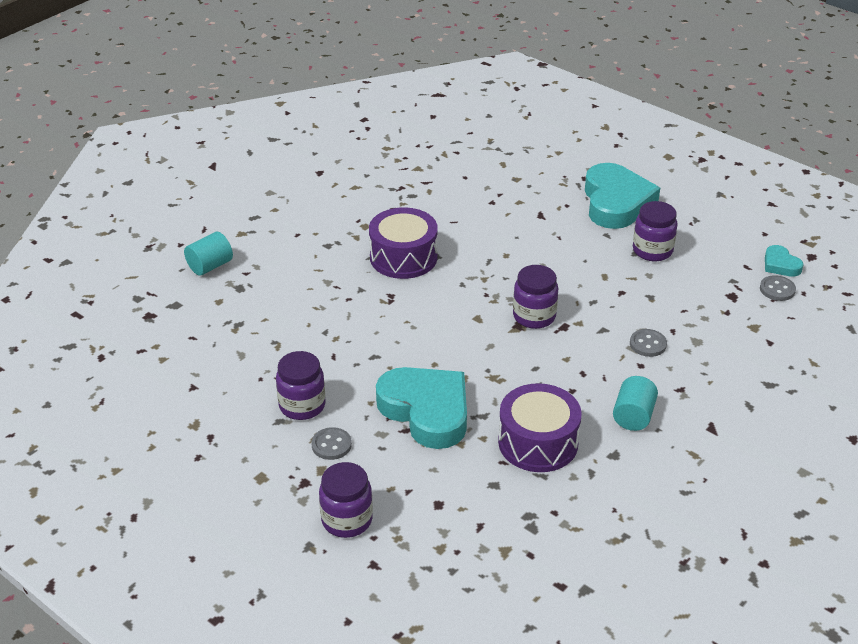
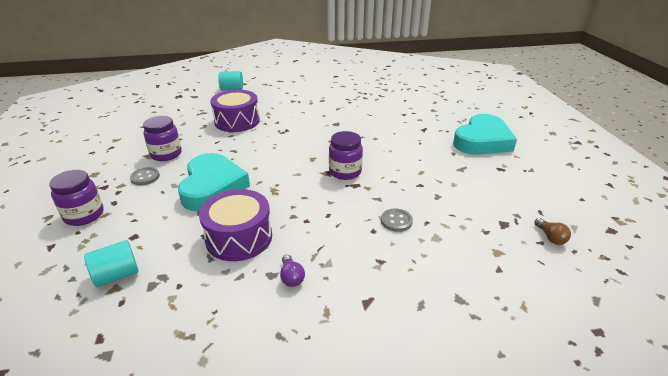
camera: 40 degrees right, 5 degrees down
purple drum [369,207,438,279] -> purple drum moved to [210,90,260,132]
turquoise cylinder [613,376,658,431] -> turquoise cylinder moved to [84,240,139,287]
purple jar [633,201,678,261] -> none
grey button [760,275,796,301] -> brown light bulb [534,218,571,245]
turquoise heart [765,245,804,277] -> none
none -> purple light bulb [280,254,305,287]

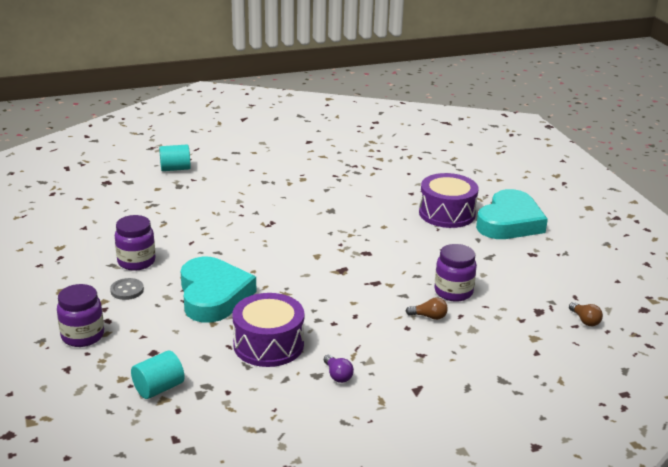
camera: 10 degrees left, 5 degrees down
purple drum [210,90,260,132] -> purple drum moved to [419,173,479,228]
purple jar [329,131,363,180] -> purple jar moved to [434,244,477,302]
grey button [381,209,413,232] -> brown light bulb [406,297,448,320]

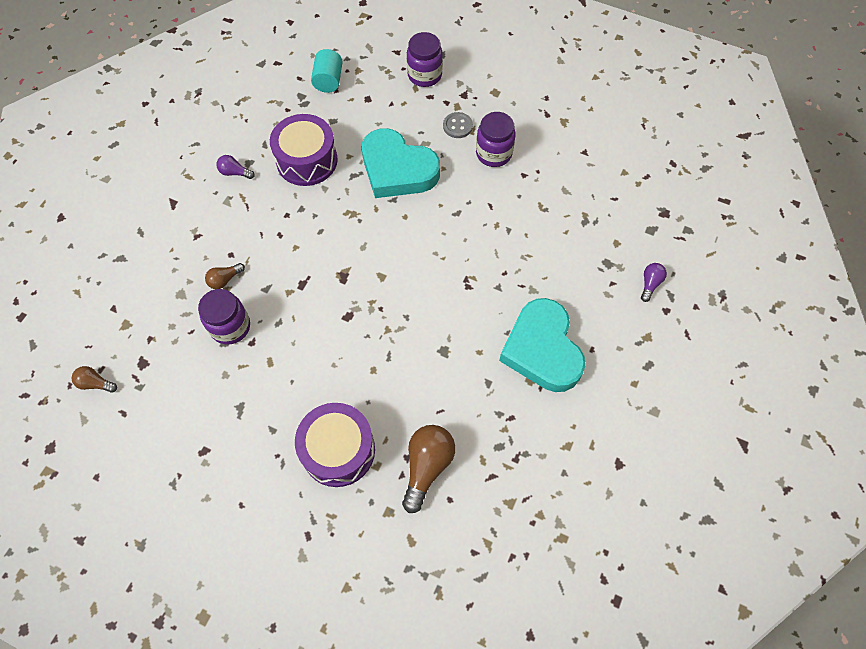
camera: 135 degrees right, 35 degrees up
turquoise cylinder [159,145,191,171] -> purple light bulb [641,263,667,302]
turquoise heart [476,189,548,239] -> turquoise heart moved to [499,298,586,392]
none -> brown light bulb [402,425,455,513]

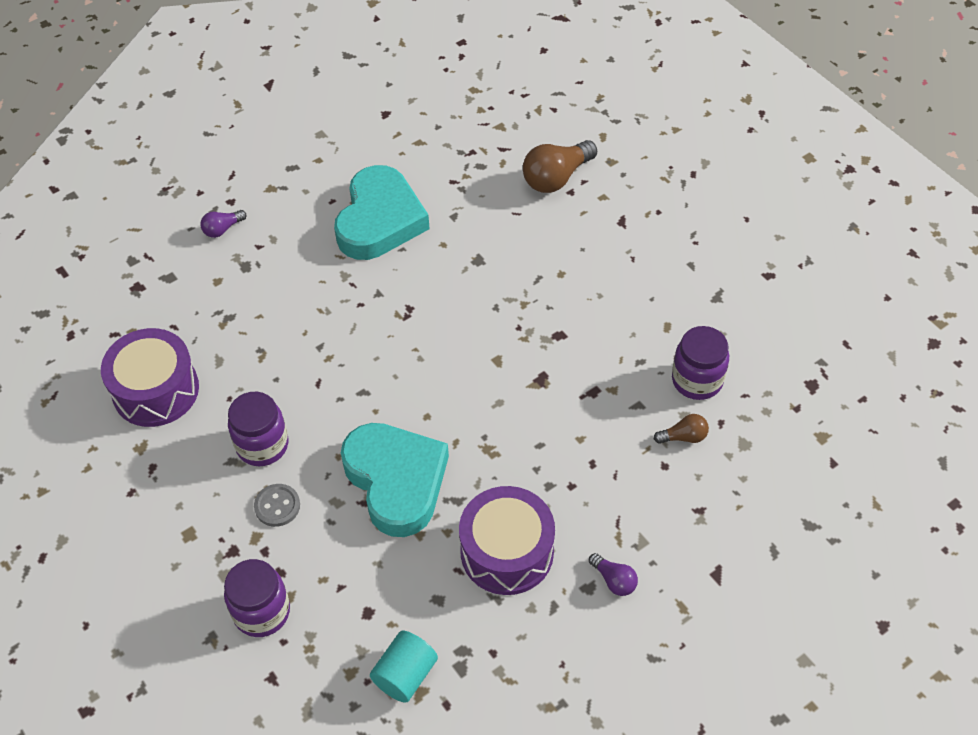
camera: 150 degrees left, 10 degrees down
brown light bulb [71,366,117,393] -> none
purple drum [295,403,375,487] -> purple drum moved to [101,328,199,427]

